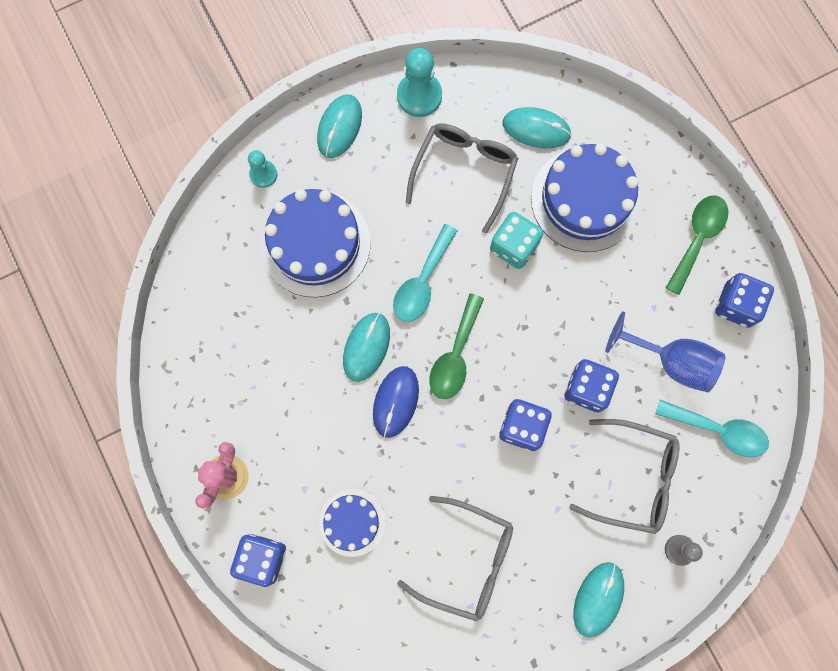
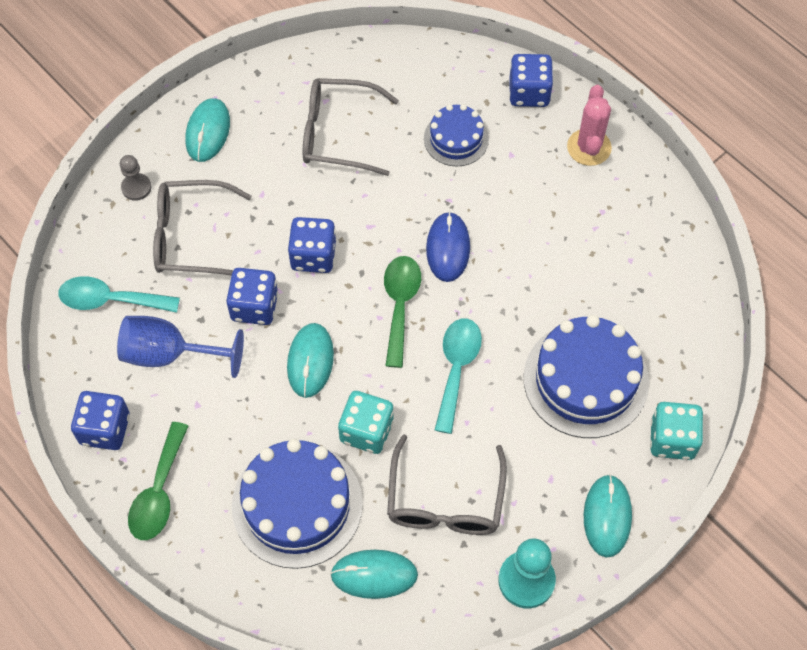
camera: 165 degrees right, 15 degrees down
turquoise pawn [248,150,277,188] -> turquoise dice [650,402,703,460]
turquoise mouse [343,313,390,382] -> turquoise mouse moved to [287,323,334,398]

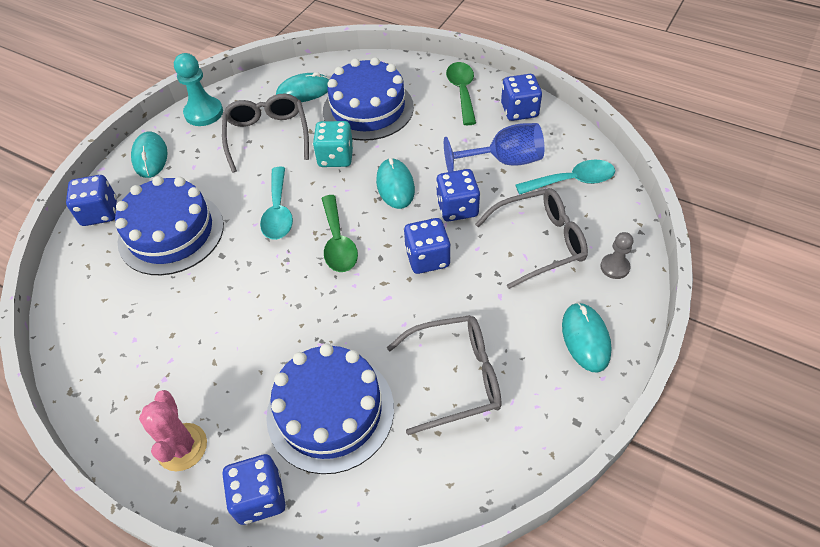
camera: 165 degrees right, 10 degrees down
blue cake [424,104,489,167] -> blue cake [266,343,394,474], size x1.77
blue mouse [426,212,470,282] -> none
turquoise dice [650,402,703,460] -> blue dice [66,175,117,226]

